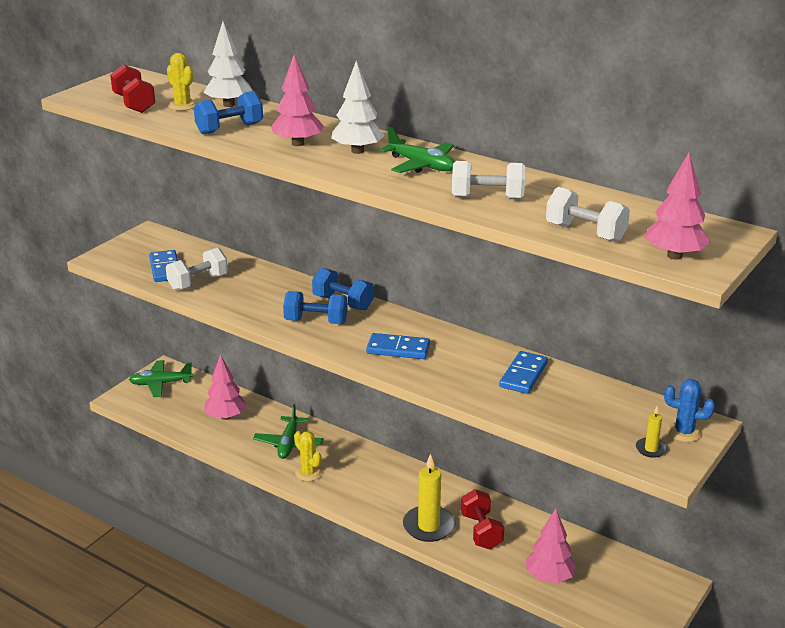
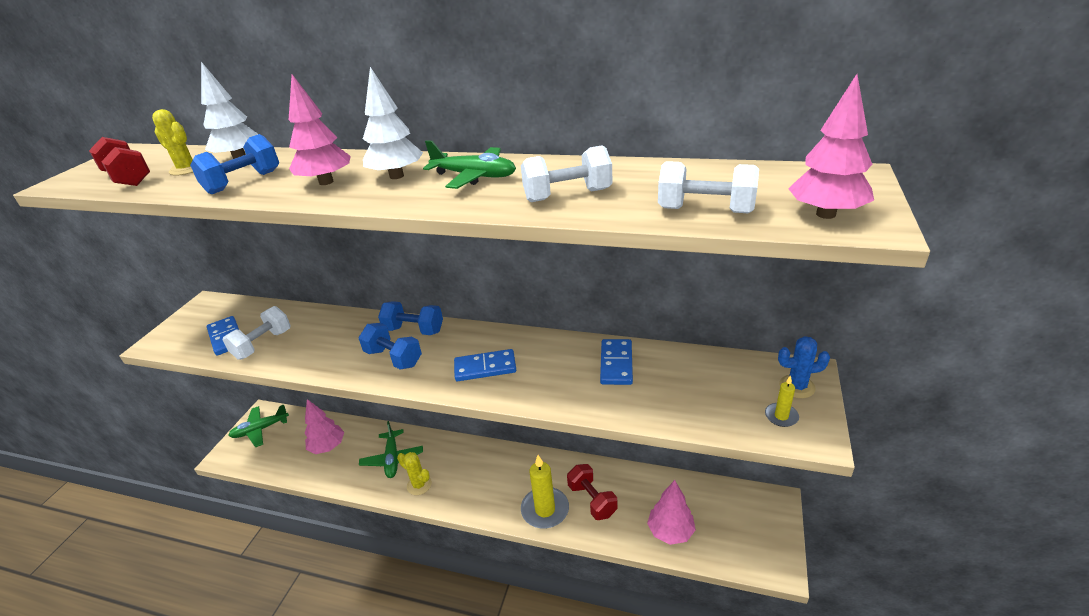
camera: 15 degrees left, 5 degrees up
blue dumbbell [283,291,348,324] -> blue dumbbell turned 45 degrees clockwise [359,323,422,370]

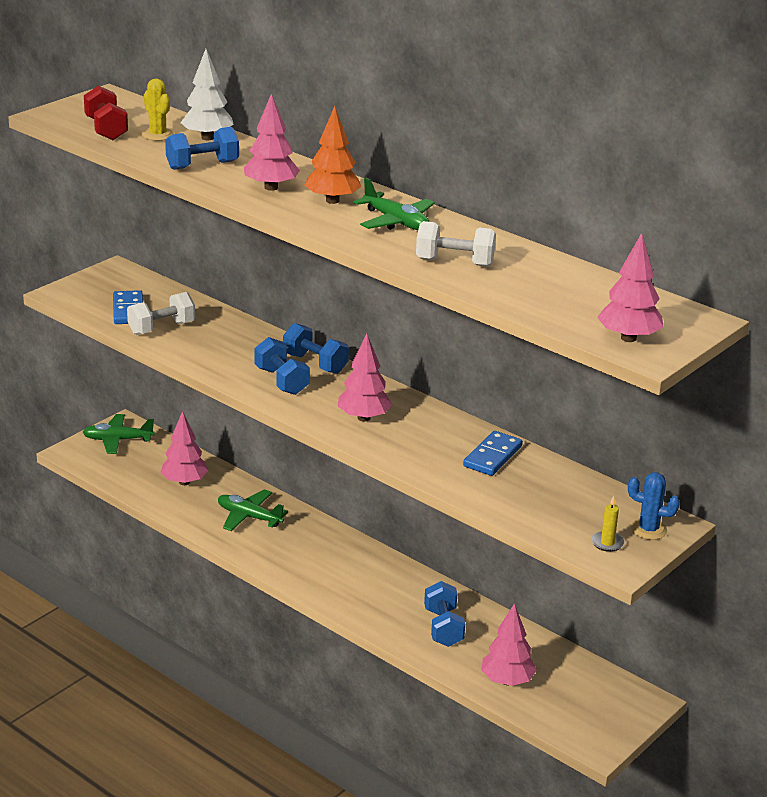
camera: 20 degrees right, 5 degrees down
green plane [359,421,423,478] -> green plane turned 105 degrees clockwise [218,489,288,531]
white tree [363,67,423,179] -> orange tree [304,106,362,204]
yellow cactus [397,452,432,495] -> none
blue domino [454,349,516,381] -> pink tree [338,334,393,422]
yellow candle [521,455,569,528] -> none
red dumbbell [567,464,617,520] -> blue dumbbell [424,581,465,647]
white dumbbell [658,161,759,213] -> none

